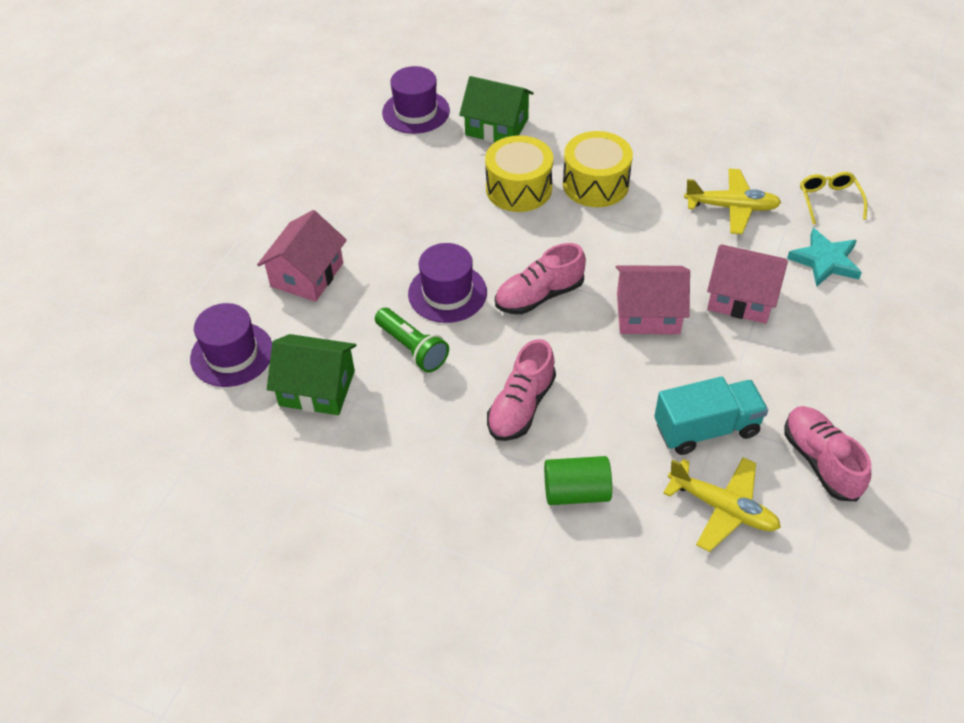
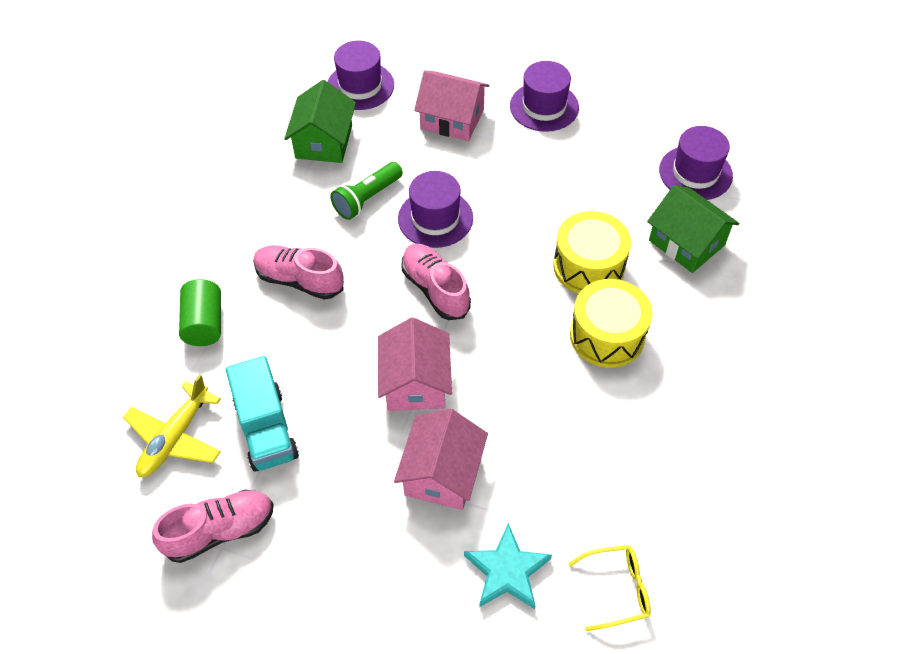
camera: 85 degrees right, 5 degrees up
green house [459,76,534,142] -> green house turned 60 degrees counterclockwise [647,185,740,273]
yellow plane [684,169,781,234] -> none
none -> purple hat [510,61,579,132]

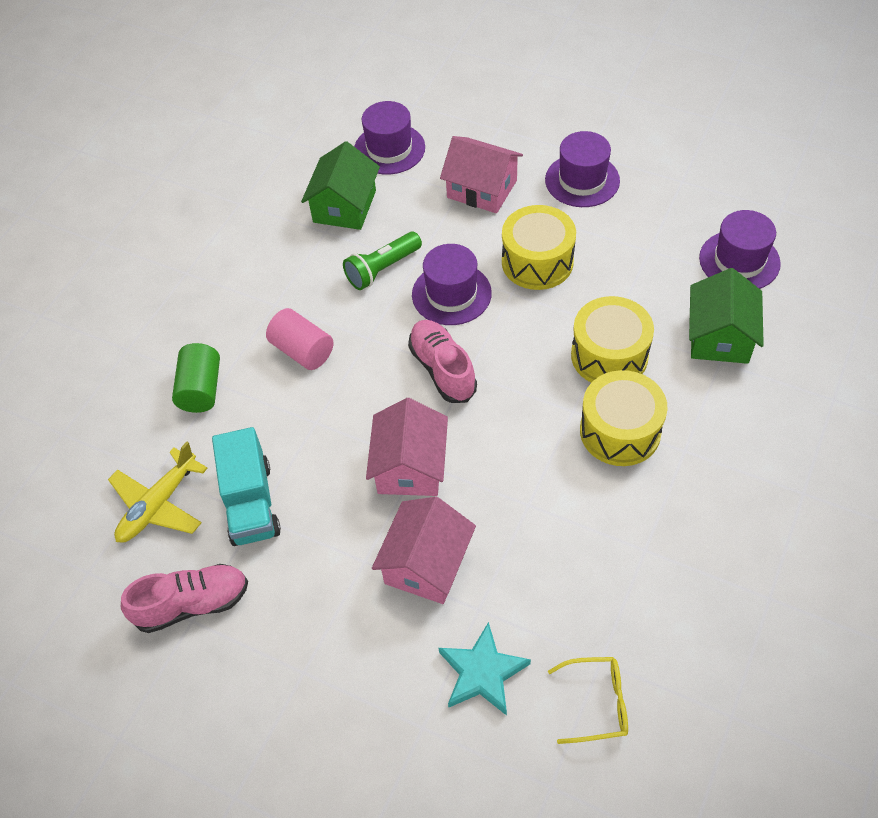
camera: 10 degrees right, 0 degrees up
pink shoe [253,245,344,300] -> pink cylinder [266,308,334,370]
green house [647,185,740,273] -> green house turned 45 degrees clockwise [689,268,764,364]
none -> yellow drum [502,205,576,290]

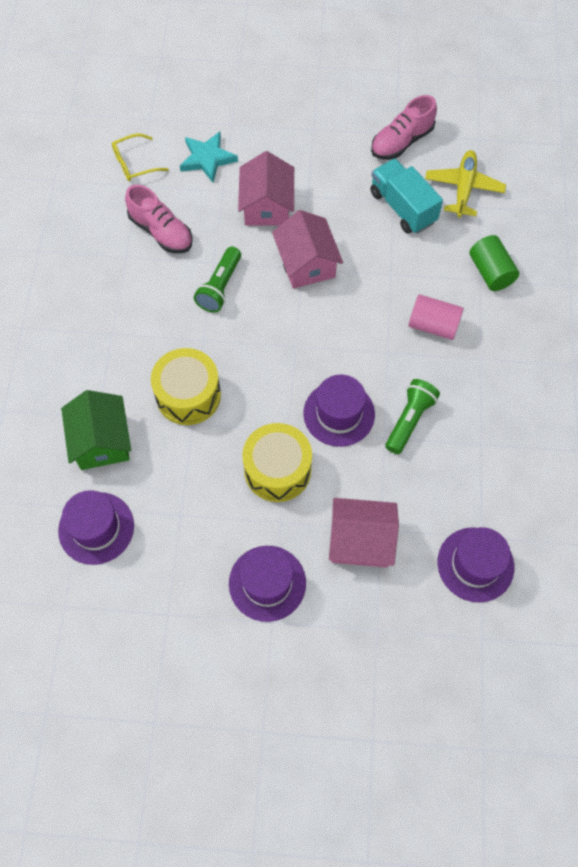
camera: 155 degrees right, 10 degrees up
green house [301,141,380,230] -> none
pink shoe [408,320,477,403] -> pink shoe moved to [125,184,193,253]
yellow drum [580,370,668,466] -> none
none -> green flashlight [194,246,241,313]

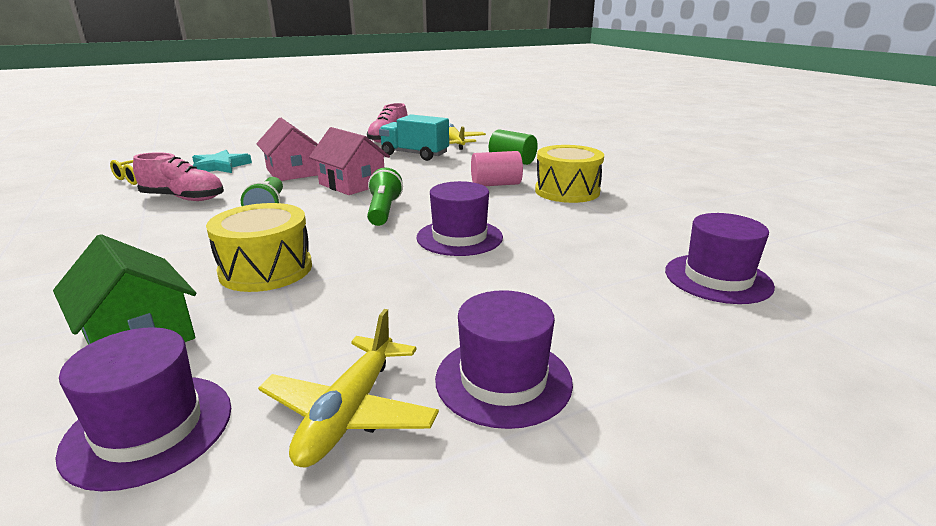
camera: 30 degrees left, 40 degrees down
yellow drum [242,423,312,502] -> yellow drum moved to [535,145,604,203]
pink house [329,498,399,567] -> none
green flashlight [385,379,440,454] -> green flashlight moved to [367,168,403,226]
none -> yellow plane [258,309,439,467]

